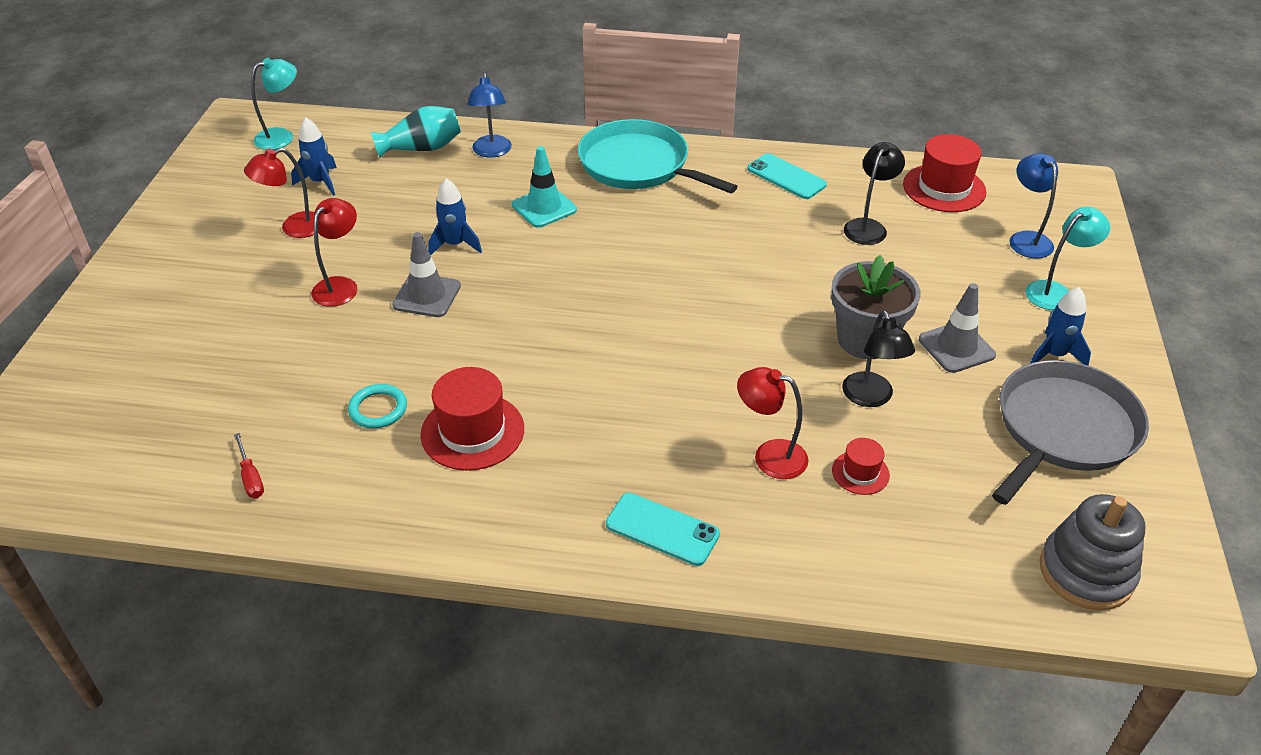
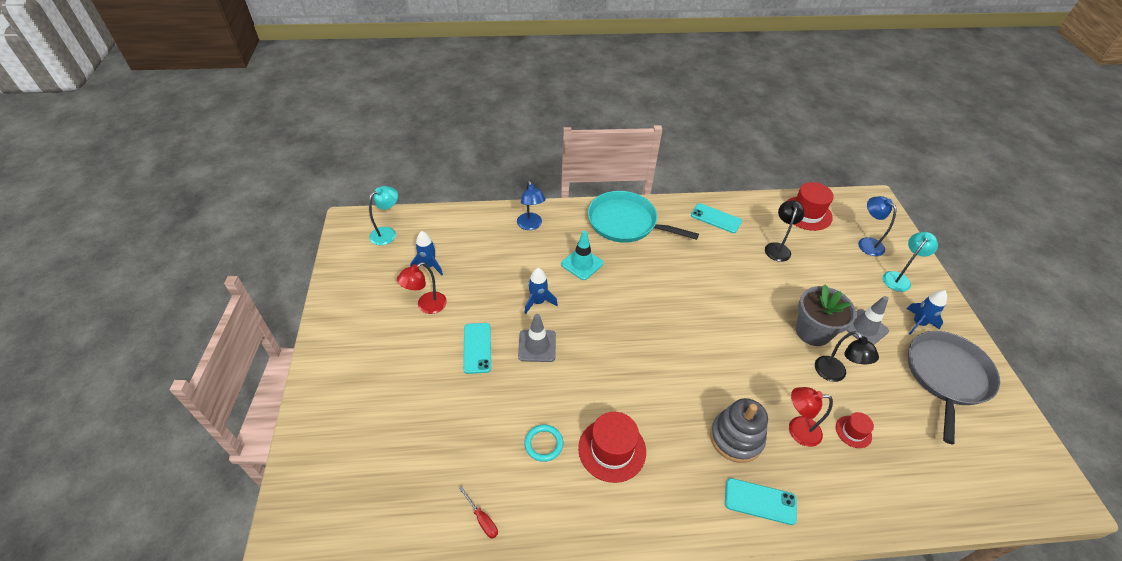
camera: 15 degrees left, 5 degrees up
red lamp [311,198,358,307] -> turquoise phone [463,323,491,374]
turquoise vase [371,106,461,158] -> none
grey stacking toy [1040,494,1145,610] -> grey stacking toy moved to [710,398,768,463]

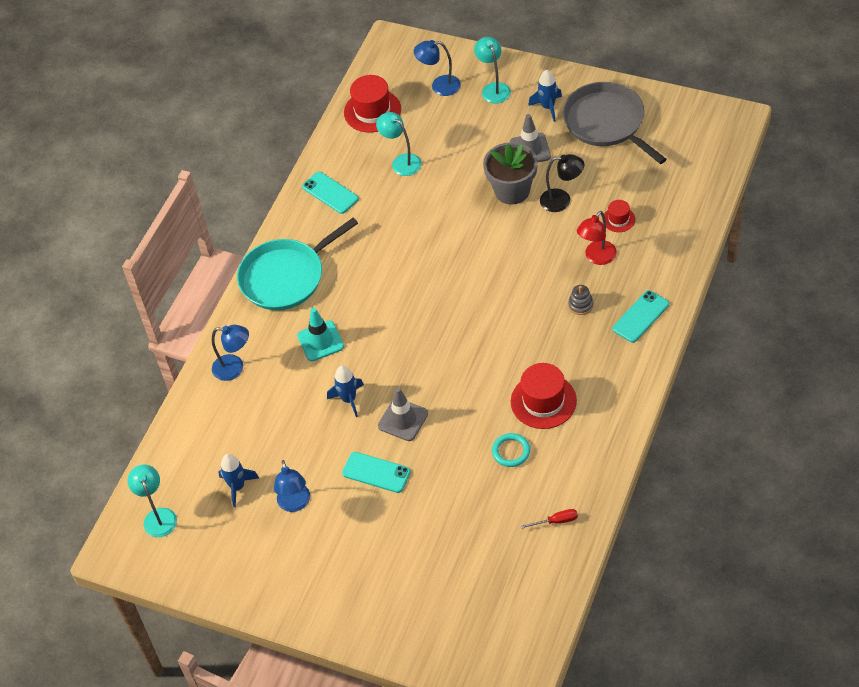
camera: 55 degrees left, 5 degrees up
red lamp [397,262,447,314] -> blue lamp [274,460,310,512]
turquoise phone [691,203,742,233] -> turquoise phone turned 75 degrees clockwise [302,172,359,214]
grey stacking toy [710,398,768,463] -> grey stacking toy [568,285,593,315], size x0.50
black lamp [765,200,805,262] -> turquoise lamp [376,112,422,176]

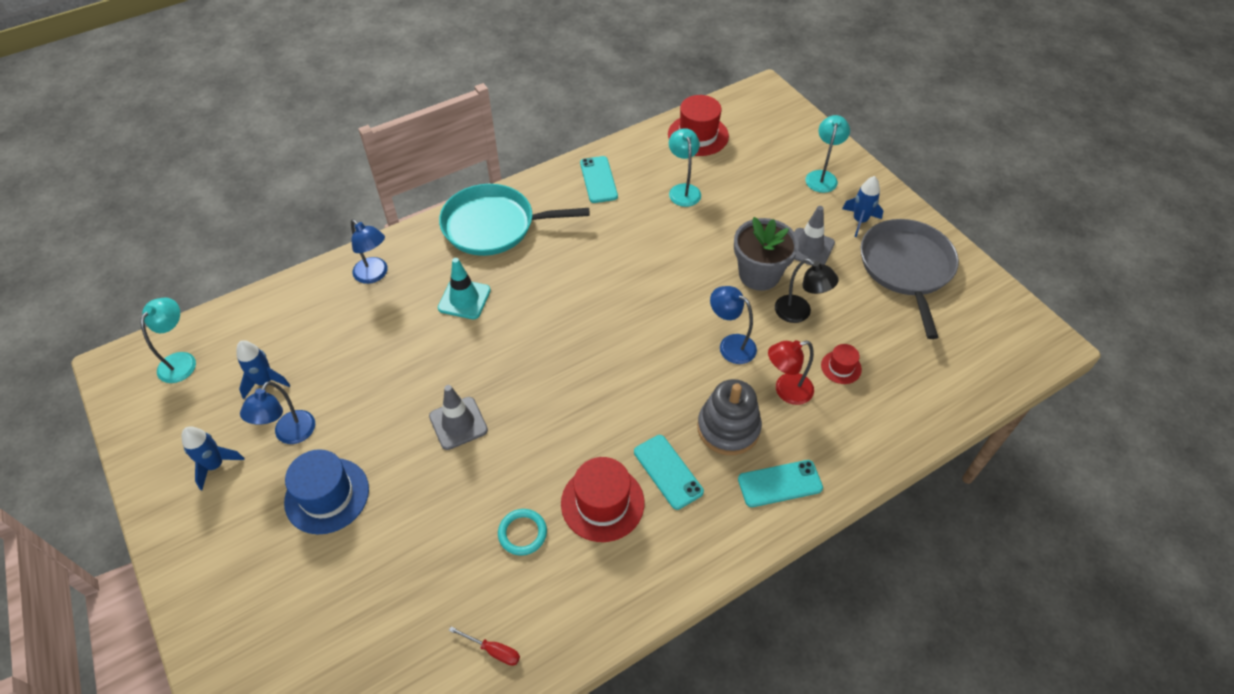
camera: 30 degrees right, 0 degrees up
blue rocket [327,365,364,417] -> blue rocket moved to [181,426,245,490]
turquoise phone [342,452,411,493] -> turquoise phone moved to [634,435,704,510]
blue lamp [414,40,461,96] -> blue lamp moved to [710,286,757,364]
grey stacking toy [568,285,593,315] -> grey stacking toy [697,379,762,455], size x2.02
none -> blue hat [284,449,369,534]

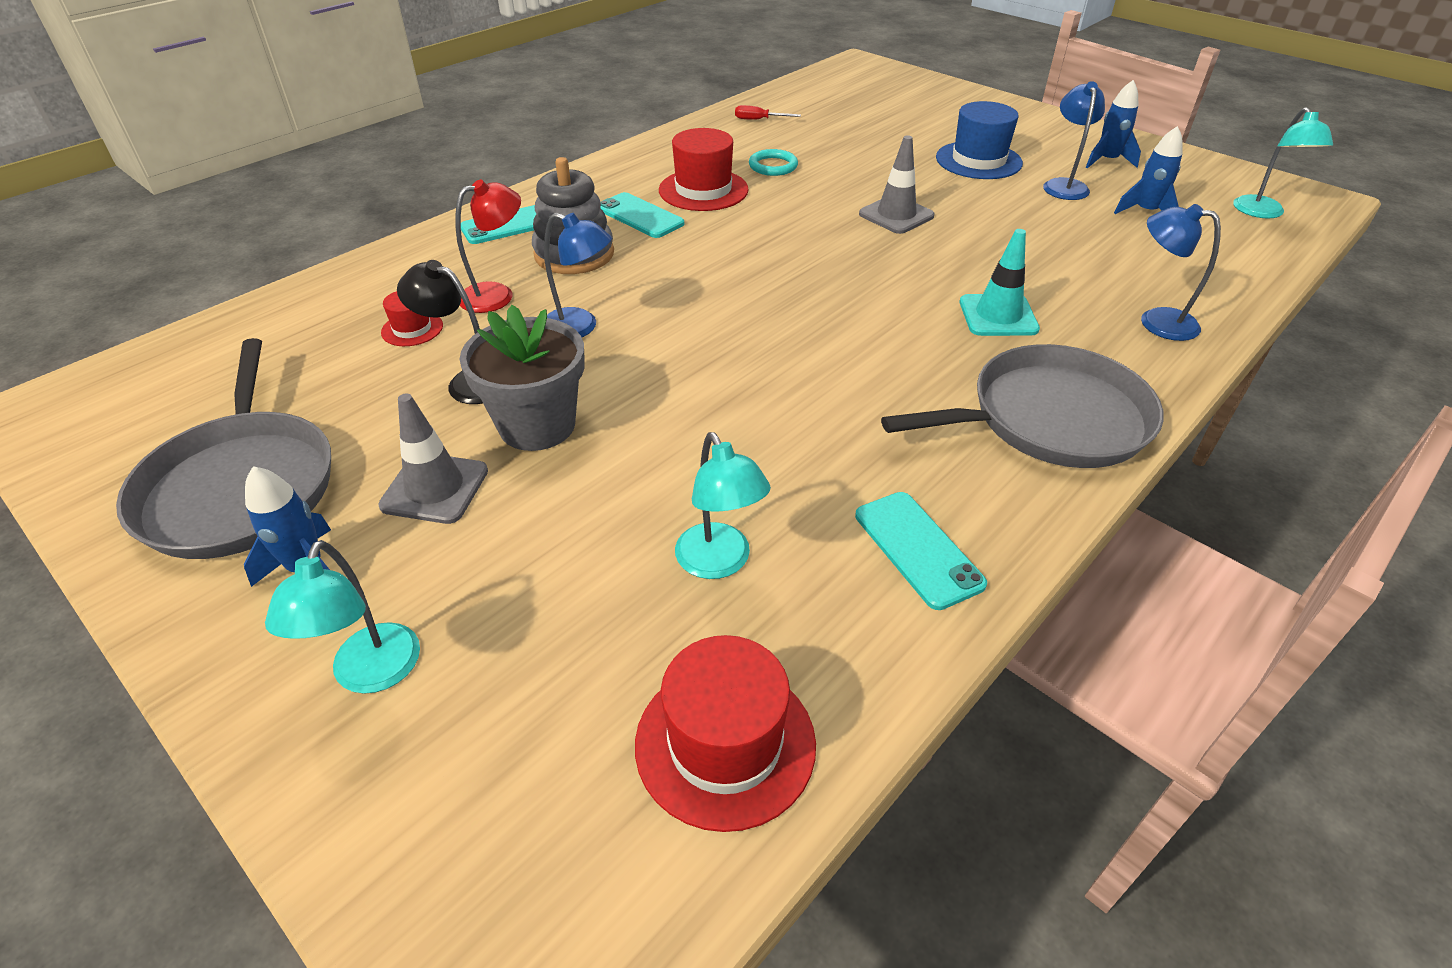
camera: 165 degrees right, 10 degrees down
turquoise pan [439,184,589,256] -> grey pan [881,344,1164,468]

